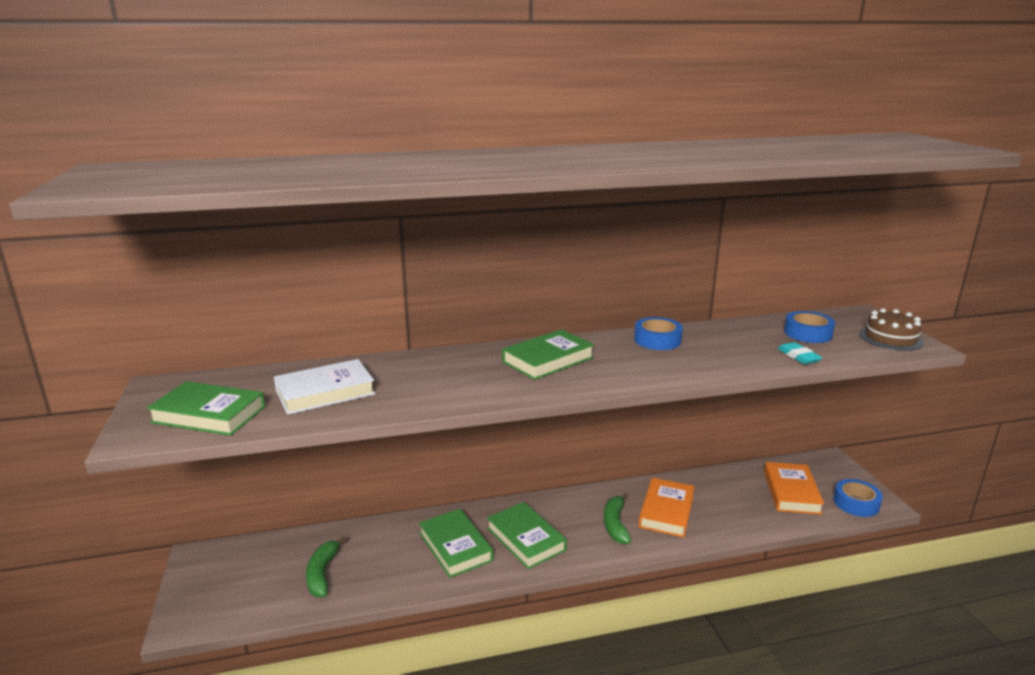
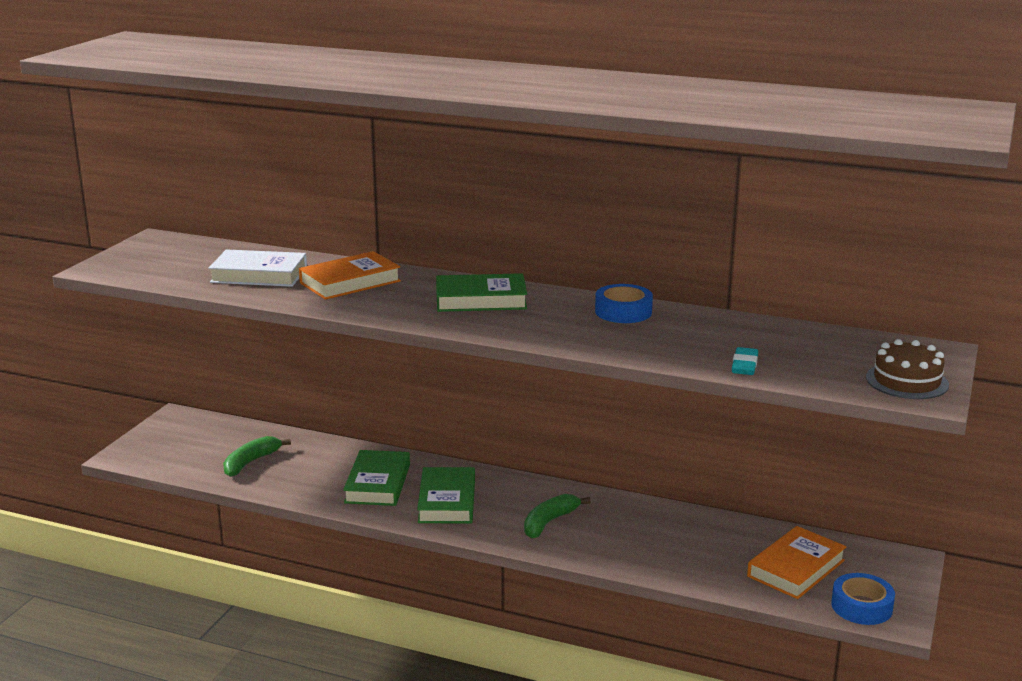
camera: 35 degrees right, 0 degrees up
green book [147,381,266,436] -> none
orange book [638,478,695,537] -> orange book moved to [299,251,401,300]
blue tape [784,311,835,343] -> none

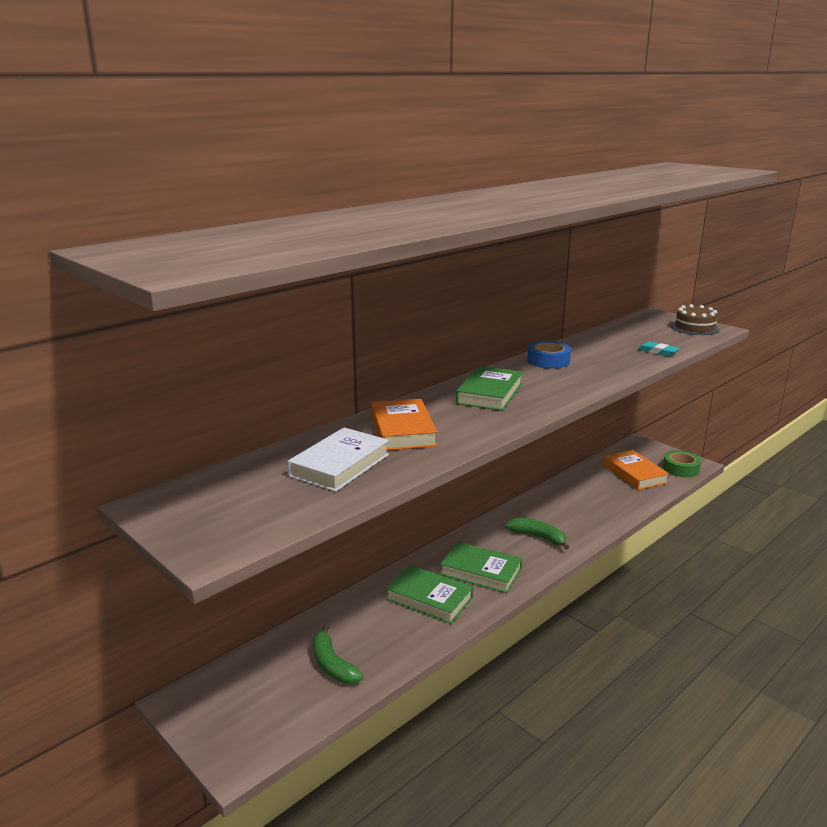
camera: 65 degrees left, 0 degrees up
green banana [524,494,591,539] -> green banana turned 150 degrees clockwise [505,518,569,550]
blue tape [831,573,895,625] -> green tape [663,451,701,477]

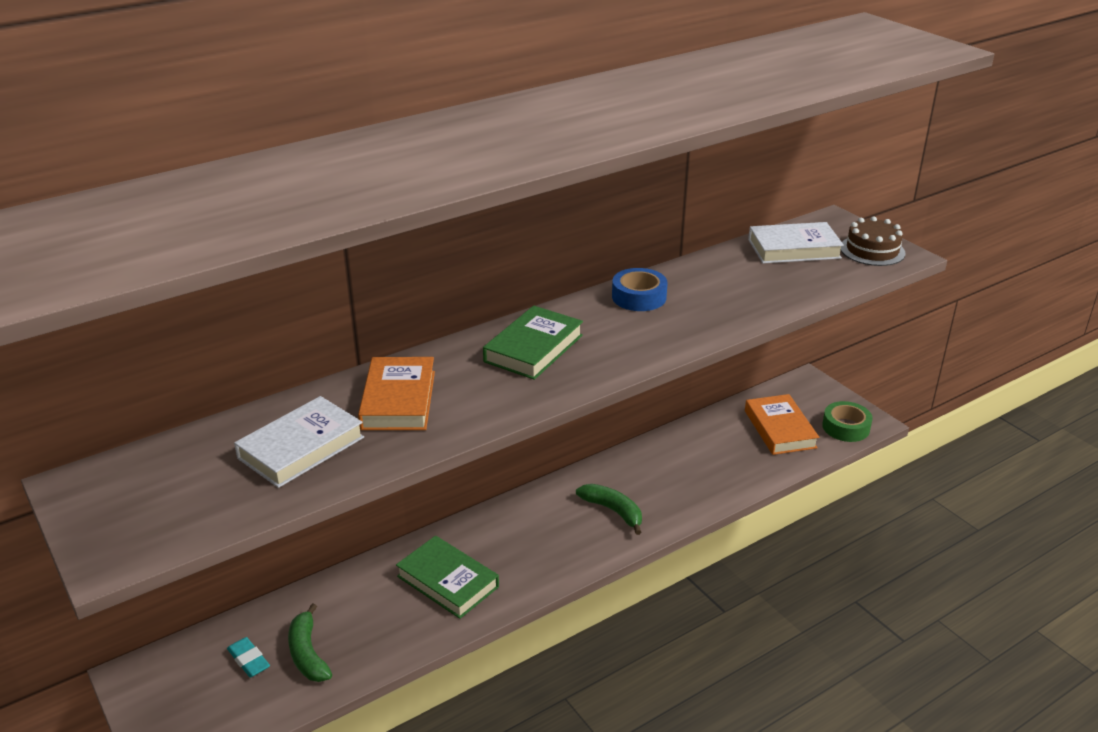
camera: 10 degrees right, 10 degrees up
green book [440,542,522,593] -> none
turquoise eraser [638,341,680,356] -> turquoise eraser moved to [227,637,270,677]
none -> white book [748,222,844,263]

